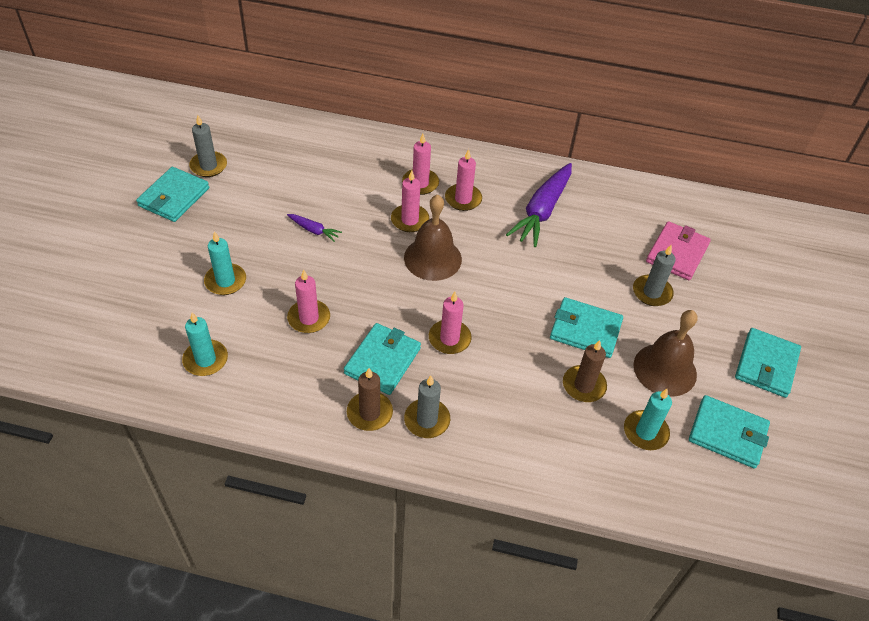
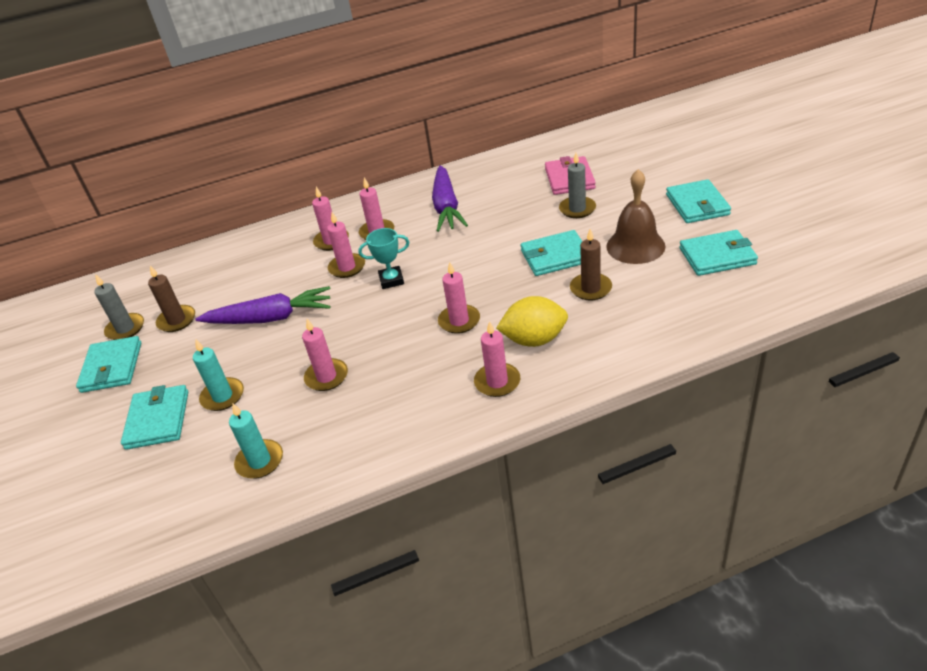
camera: 25 degrees left, 10 degrees down
purple carrot [287,214,342,242] -> purple carrot [195,286,331,324], size x2.17
turquoise wallet [344,323,421,395] -> turquoise wallet moved to [121,385,188,450]
brown candle [347,368,393,431] -> brown candle moved to [148,266,195,332]
brown bell [404,194,462,281] -> turquoise trophy [358,228,409,289]
grey candle [404,376,450,438] -> pink candle [474,321,520,397]
turquoise candle [624,389,672,450] -> none
none -> yellow lemon [496,296,568,347]

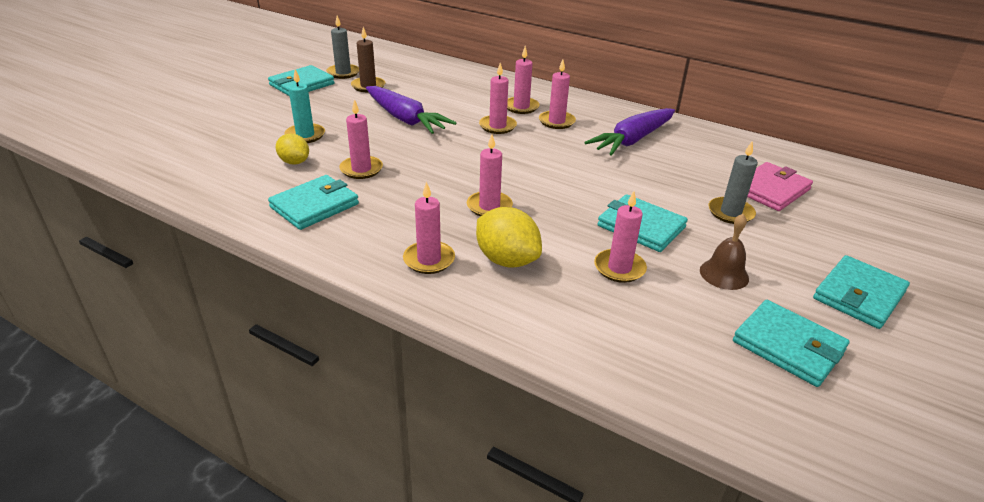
camera: 45 degrees right, 5 degrees down
turquoise wallet [121,385,188,450] -> turquoise wallet moved to [268,175,359,230]
turquoise candle [229,404,283,479] -> none
turquoise trophy [358,228,409,289] -> none
brown candle [570,229,612,301] -> pink candle [594,191,647,283]
brown bell [606,169,665,264] -> brown bell [700,214,749,290], size x0.63
none -> yellow lemon [276,133,309,164]

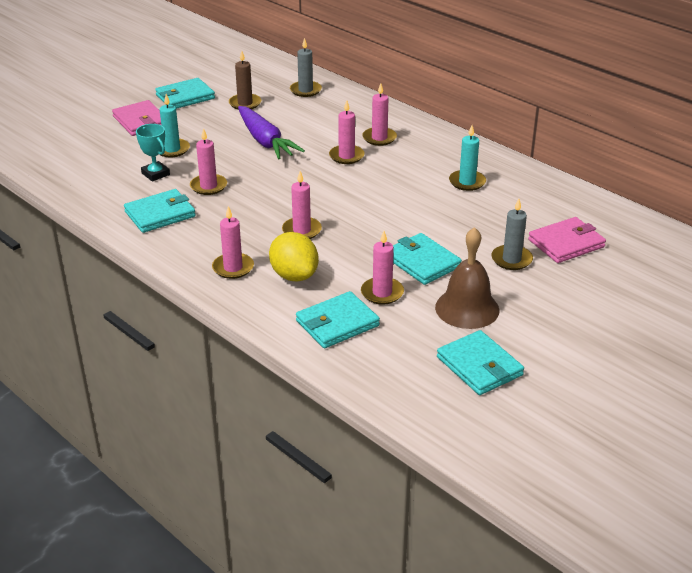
camera: 15 degrees right, 0 degrees up
yellow lemon [276,133,309,164] -> turquoise trophy [136,124,170,182]
grey candle [326,16,359,79] -> grey candle moved to [290,38,322,97]
pink candle [539,59,576,129] -> none
purple carrot [584,108,675,156] -> turquoise candle [449,125,486,191]
brown bell [700,214,749,290] -> brown bell [435,227,499,329], size x1.58
turquoise wallet [813,255,910,329] -> turquoise wallet moved to [296,291,380,348]
none -> pink wallet [112,100,161,136]

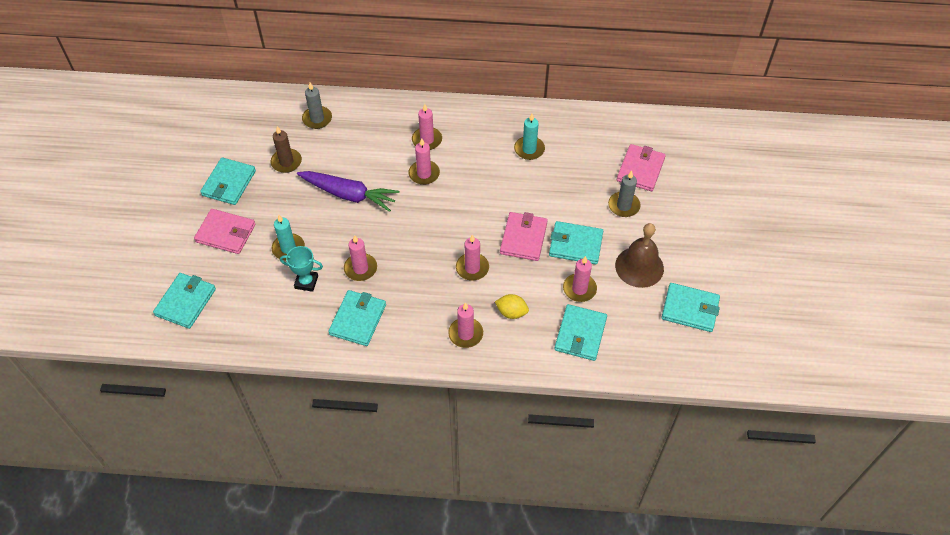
camera: 40 degrees left, 20 degrees up
yellow lemon [269,232,319,282] -> yellow lemon [495,294,529,319], size x0.64
none -> turquoise wallet [153,273,216,329]
none -> pink wallet [500,212,548,261]

